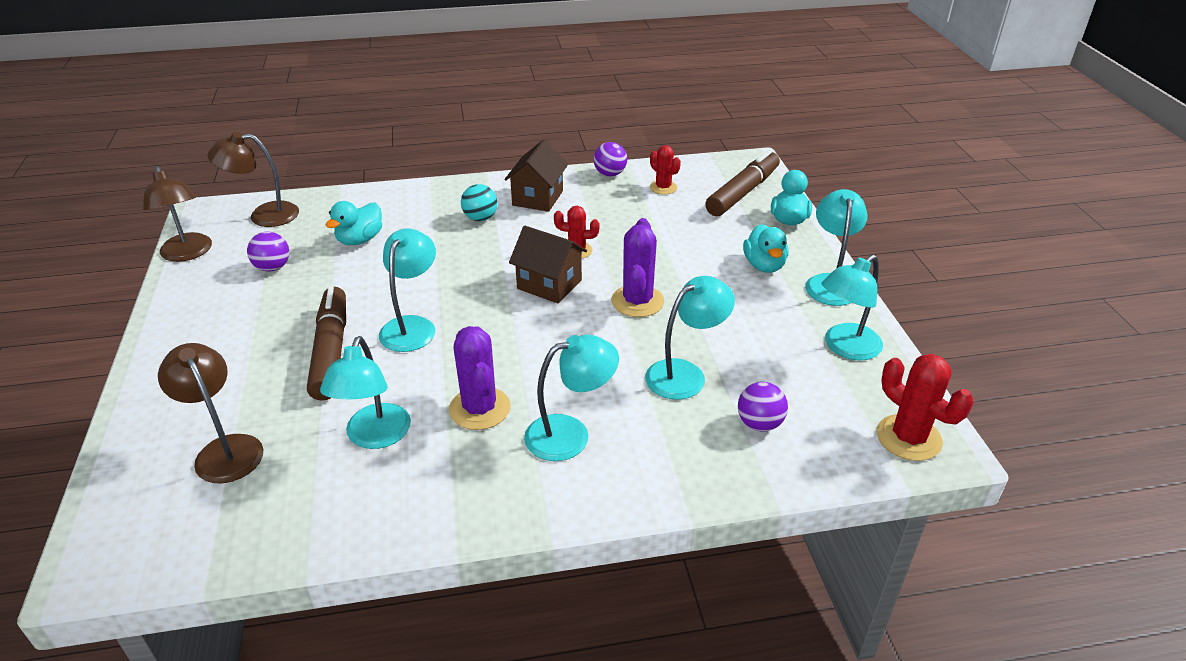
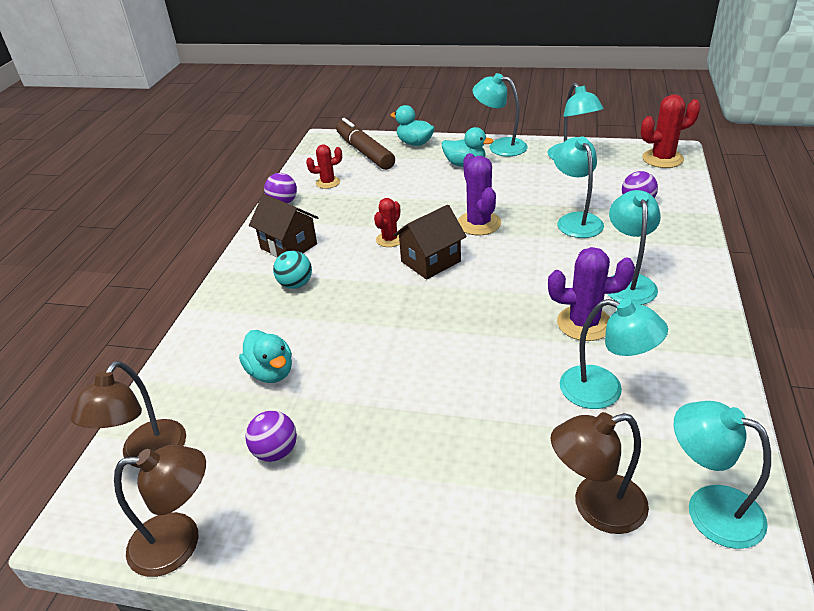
camera: 65 degrees left, 0 degrees up
brown marker [307,286,346,400] -> none
turquoise lamp [379,228,436,352] -> turquoise lamp moved to [674,401,771,549]
purple cactus [611,218,664,317] -> purple cactus turned 45 degrees clockwise [458,153,501,235]

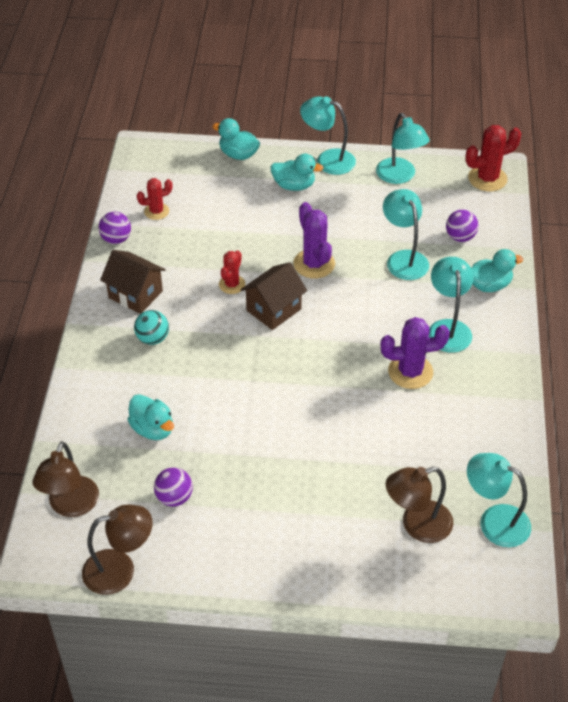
camera: 10 degrees left, 10 degrees up
brown marker [336,118,395,170] -> none
turquoise lamp [560,299,668,409] -> none
none -> turquoise duck [471,249,523,292]

